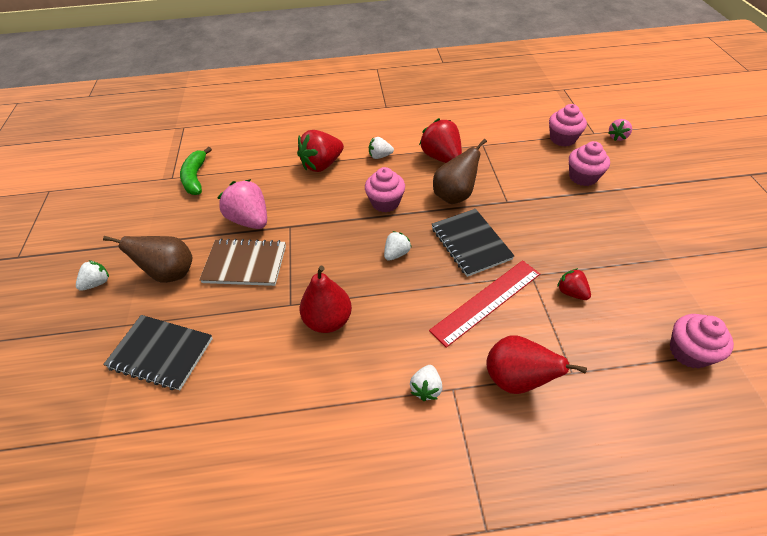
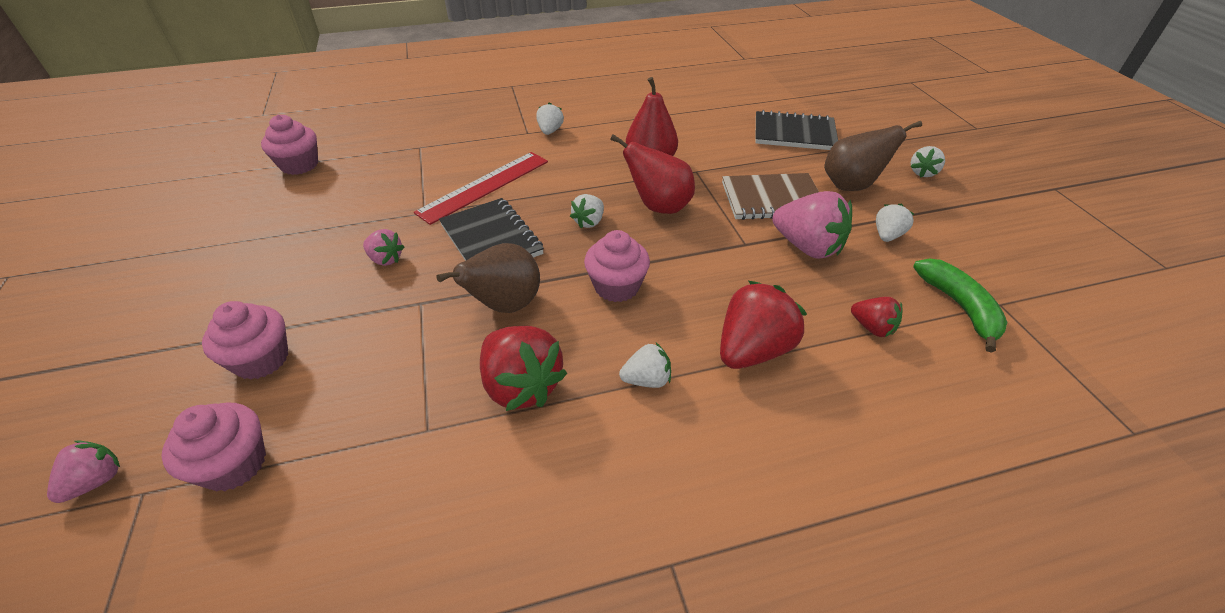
camera: 170 degrees right, 5 degrees down
red pear [486,336,587,394] -> red pear moved to [610,134,695,214]
red strawberry [557,268,591,300] -> red strawberry moved to [851,297,902,337]
none -> pink strawberry [363,229,404,266]
none -> white strawberry [876,203,914,242]

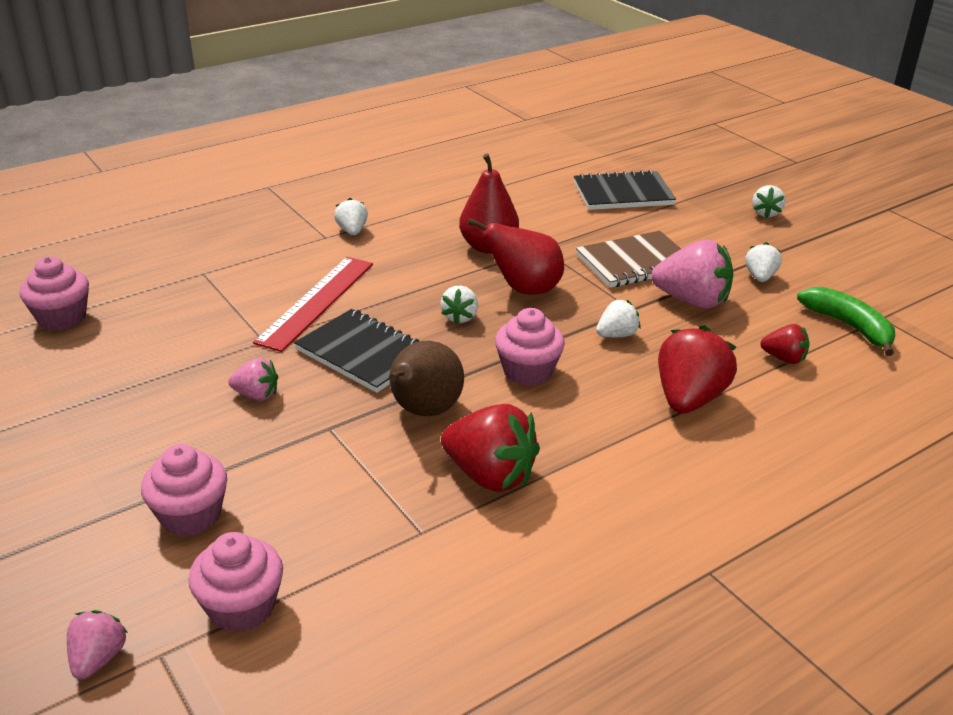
camera: 20 degrees left, 10 degrees down
white strawberry [619,343,671,388] -> white strawberry moved to [596,299,641,337]
brown pear [824,121,922,191] -> none

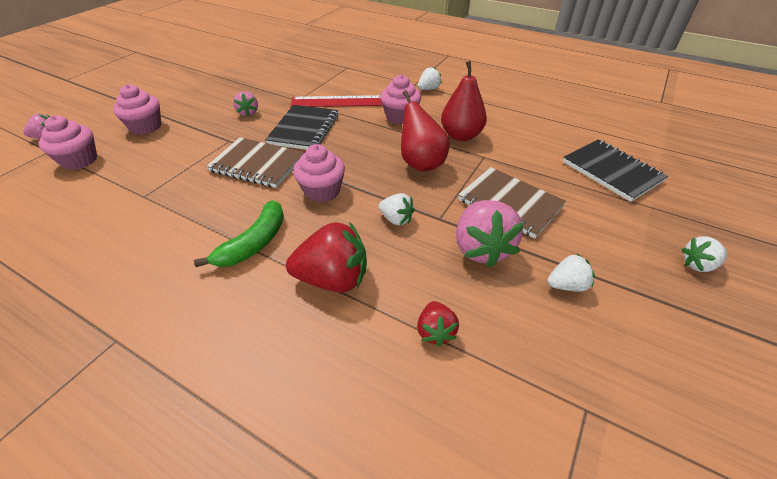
camera: 65 degrees right, 10 degrees up
pink cupcake [20,256,89,331] -> pink cupcake moved to [380,75,421,124]
brown pear [389,341,464,416] -> brown notebook [206,137,304,188]
white strawberry [440,286,478,324] -> none
red strawberry [441,404,540,492] -> none
green banana [797,287,896,356] -> green banana moved to [194,200,284,267]

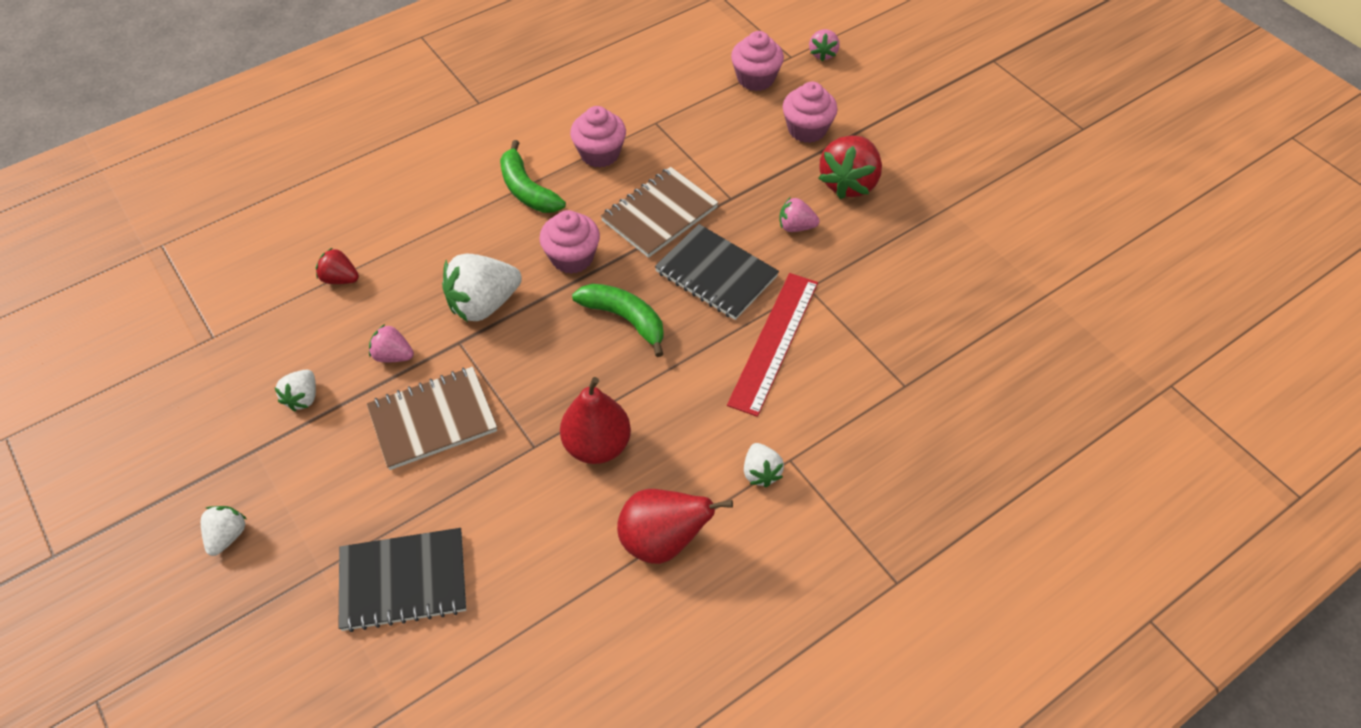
camera: 115 degrees right, 10 degrees up
red strawberry [286,222,367,293] -> red strawberry moved to [818,135,882,199]
white strawberry [379,193,415,225] -> white strawberry [442,254,522,322], size x1.85
pink cupcake [380,75,421,124] -> pink cupcake moved to [570,106,626,168]
red pear [401,90,450,172] -> red pear moved to [617,489,733,564]
pink strawberry [456,200,524,268] -> pink strawberry [369,324,414,362], size x0.54
none -> green banana [572,284,664,357]

